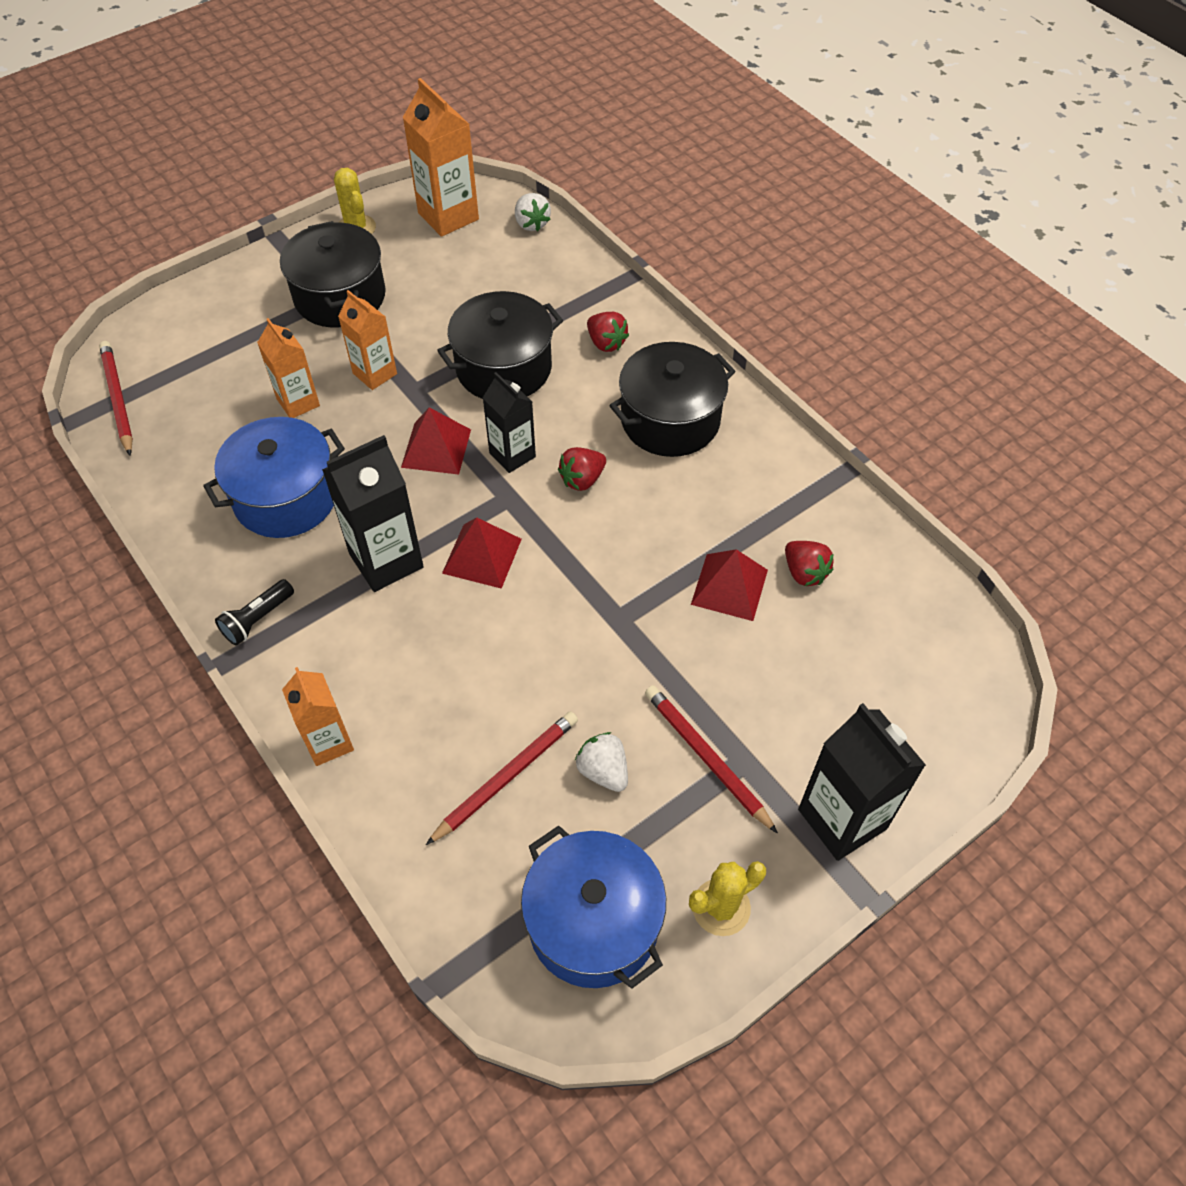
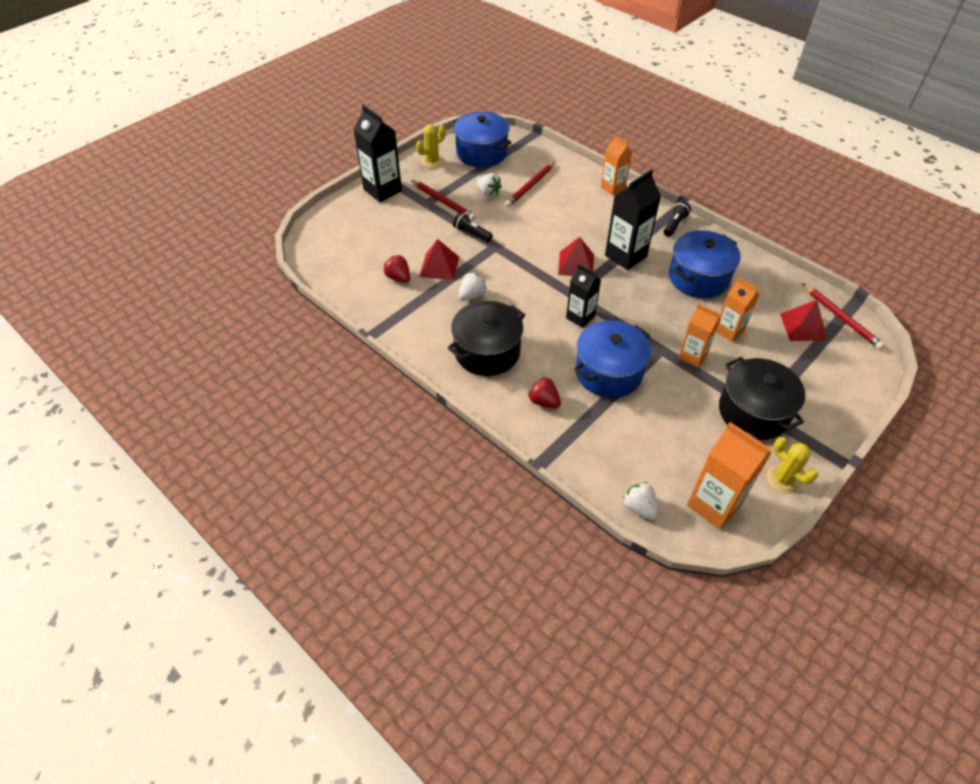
camera: 170 degrees right, 5 degrees down
red pyramid [401,407,471,475] -> red pyramid moved to [780,300,827,341]
black pot [437,291,563,399] -> blue pot [574,321,651,398]
red strawberry [558,447,606,491] -> none
none -> black flashlight [453,212,493,242]
none -> white strawberry [459,272,487,301]

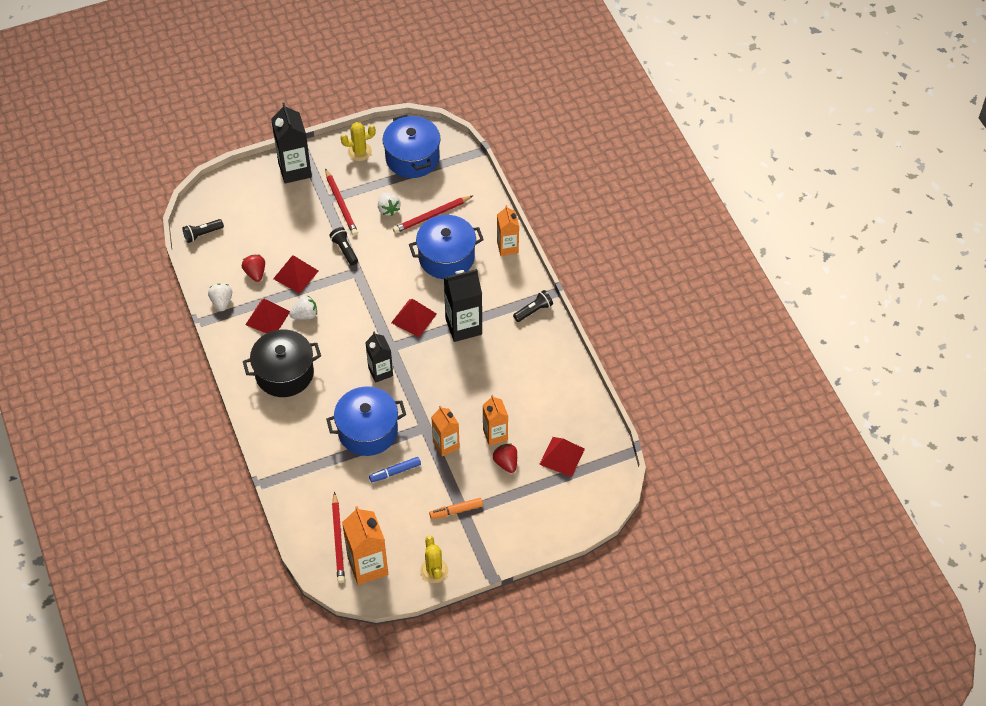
camera: 25 degrees right, 5 degrees up
red strawberry [528,377,561,408] -> red strawberry moved to [493,443,517,473]
white strawberry [623,482,658,520] -> white strawberry moved to [208,284,232,311]
blue pot [669,230,741,298] -> blue pot moved to [409,215,484,279]
black pot [719,357,805,440] -> orange marker [429,498,483,519]
red pencil [802,283,885,350] -> red pencil moved to [332,492,345,583]
none -> black flashlight [182,219,224,243]
none -> red pyramid [245,299,290,333]
none -> blue marker [369,457,421,482]

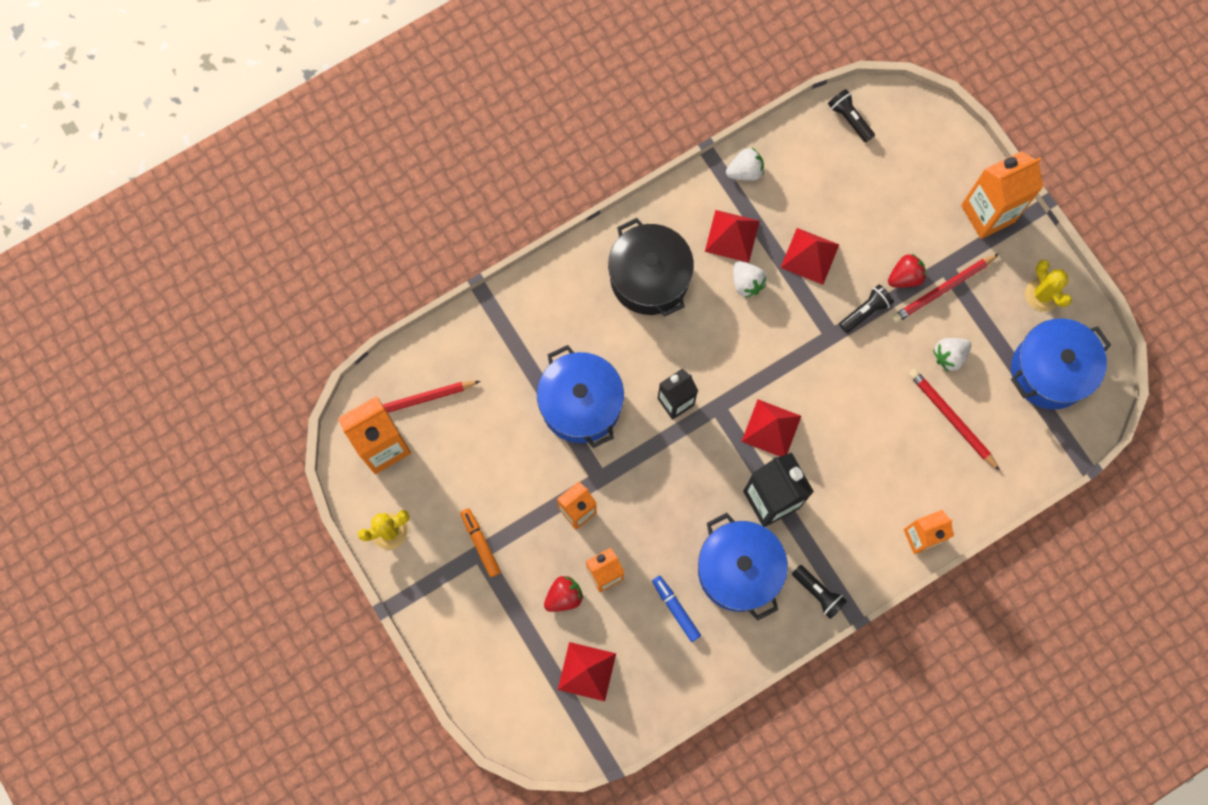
camera: 80 degrees right, 20 degrees up
red strawberry [242,255,265,282] -> red strawberry moved to [888,254,926,288]
black carton [271,103,312,184] -> orange carton [961,151,1043,239]
blue marker [369,457,421,482] -> blue marker moved to [652,576,701,642]
blue pot [409,215,484,279] -> blue pot moved to [698,513,788,620]

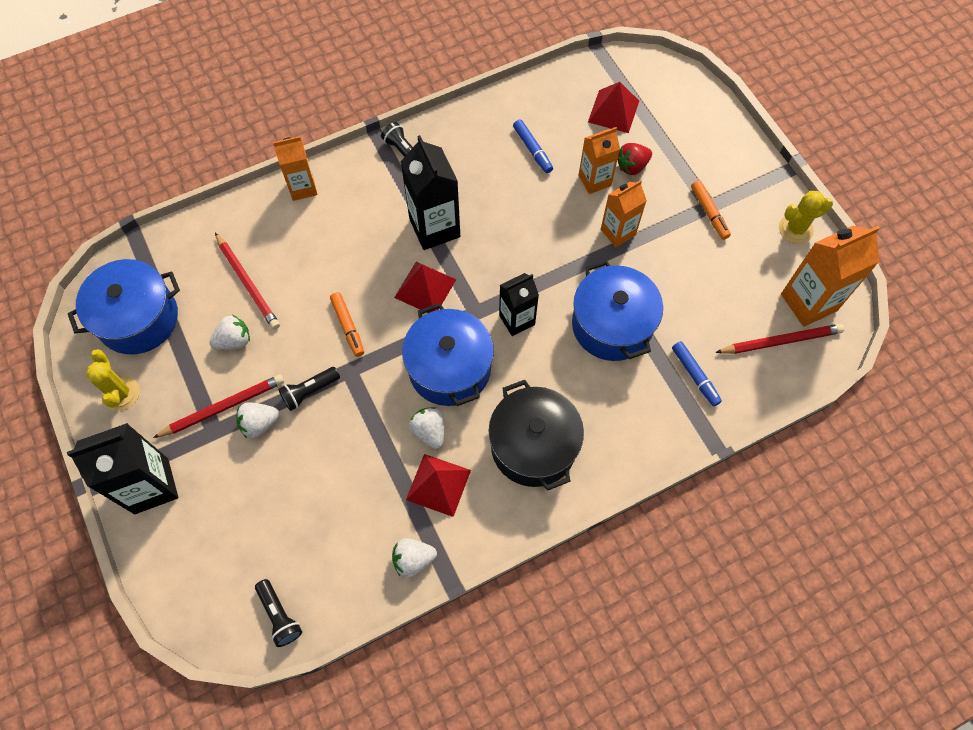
camera: 175 degrees left, 10 degrees down
blue pot [698,513,788,620] -> blue pot moved to [402,303,494,406]
red pyramid [781,228,839,285] -> none
red strawberry [888,254,926,288] -> white strawberry [236,402,280,438]
orange carton [961,151,1043,239] -> black carton [67,423,178,514]
none -> orange marker [330,292,364,357]
none -> blue marker [672,341,722,406]

